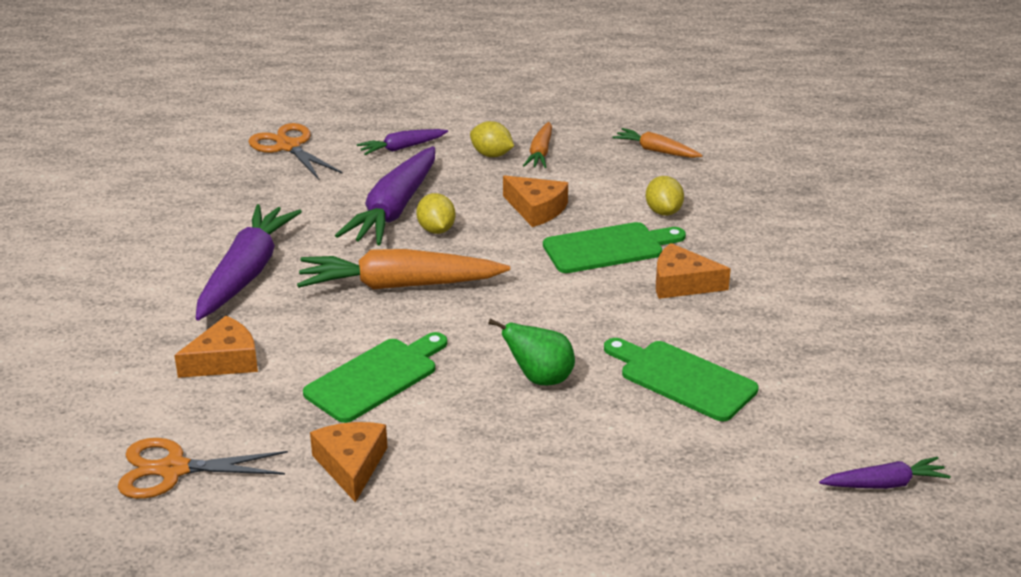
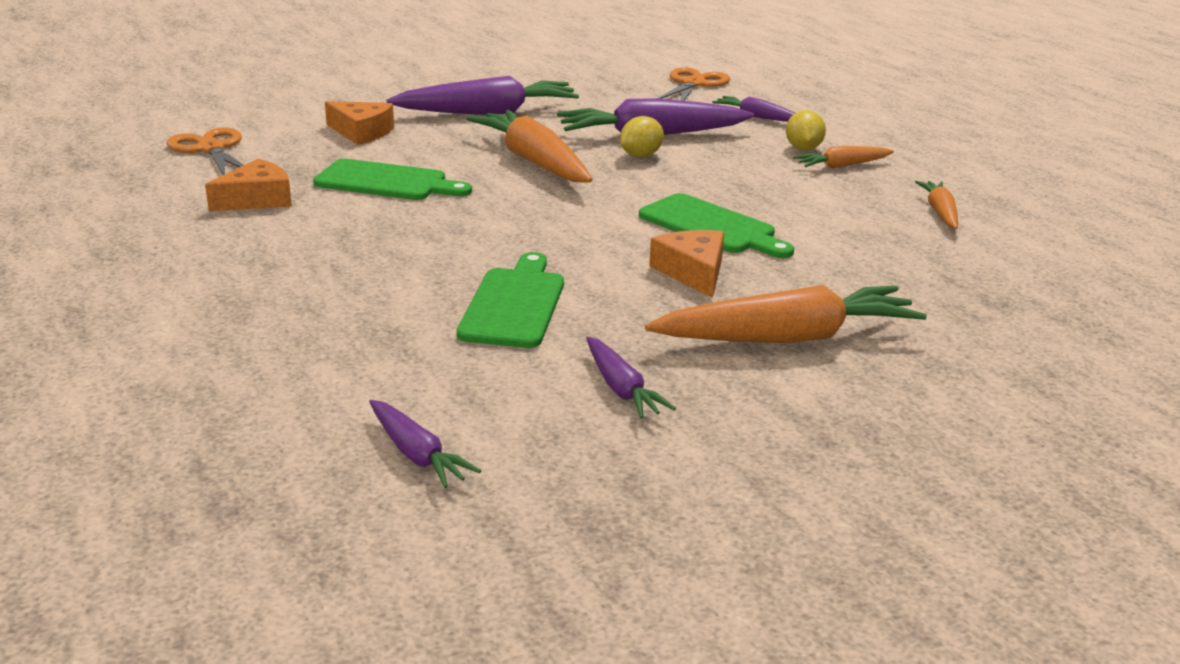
camera: 60 degrees right, 5 degrees down
green pear [488,319,575,385] -> none
orange cheese [503,175,568,227] -> none
yellow lemon [646,176,684,216] -> none
none -> purple carrot [586,337,676,419]
none -> orange carrot [645,285,927,343]

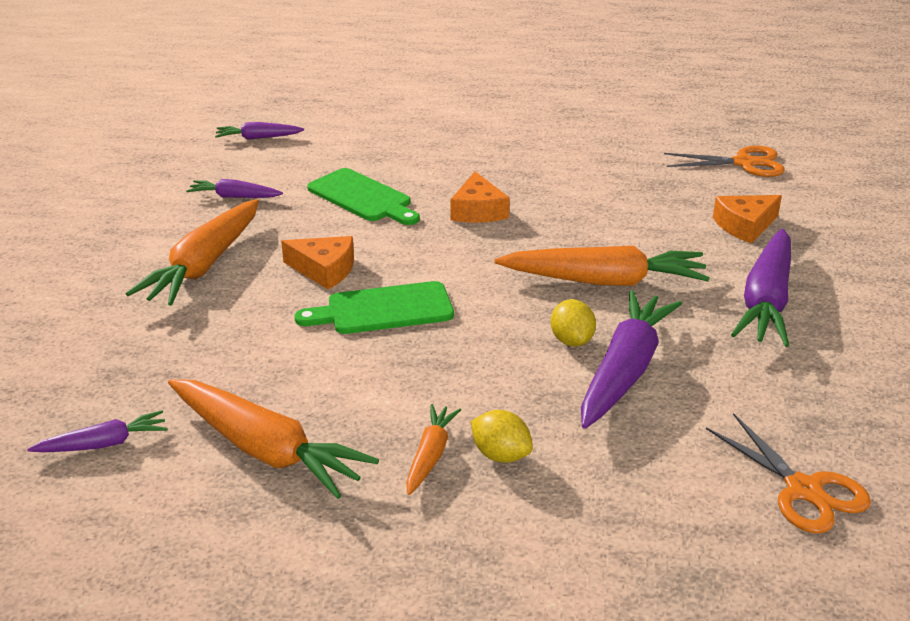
camera: 125 degrees right, 5 degrees up
orange cheese [205,159,292,211] -> orange cheese moved to [450,171,510,223]
green cutting board [313,159,472,200] -> none
purple carrot [712,96,795,122] -> purple carrot moved to [27,410,168,452]
orange carrot [915,181,958,229] -> orange carrot [168,379,379,499], size x1.92

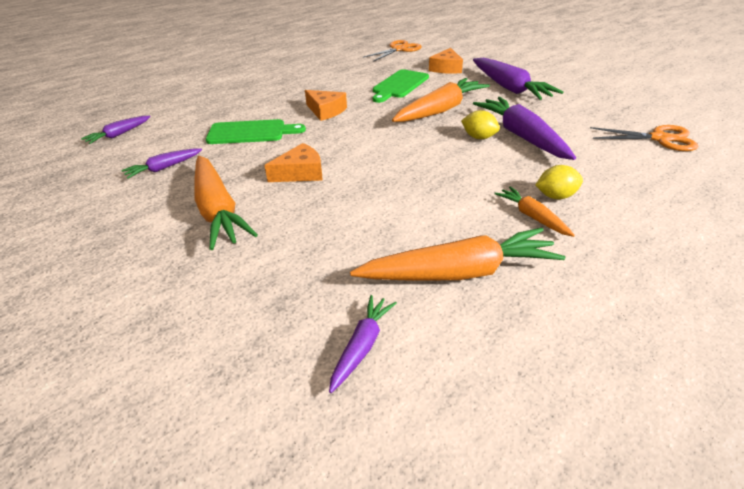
camera: 45 degrees left, 5 degrees up
green cutting board [294,281,454,334] -> green cutting board moved to [373,69,429,103]

